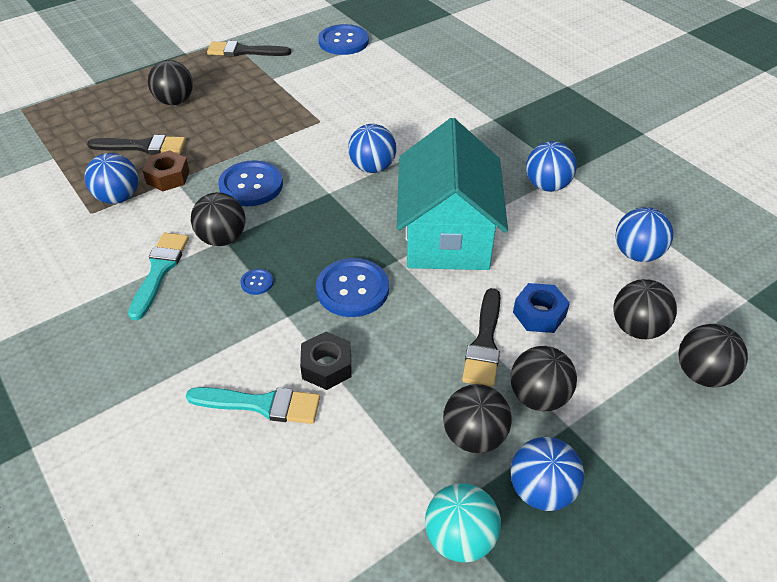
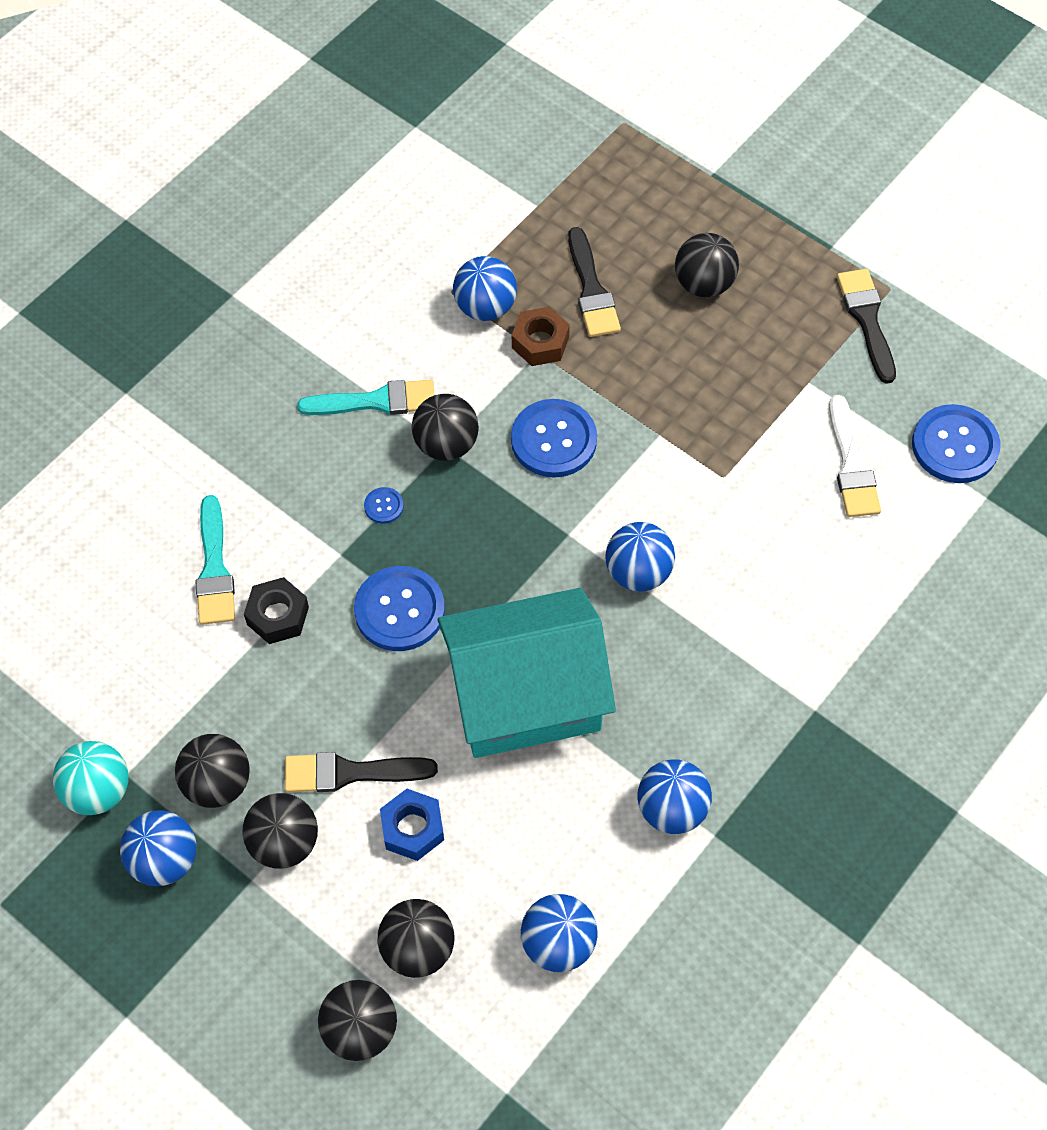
camera: 75 degrees right, 15 degrees up
none -> white brush [829,395,881,517]

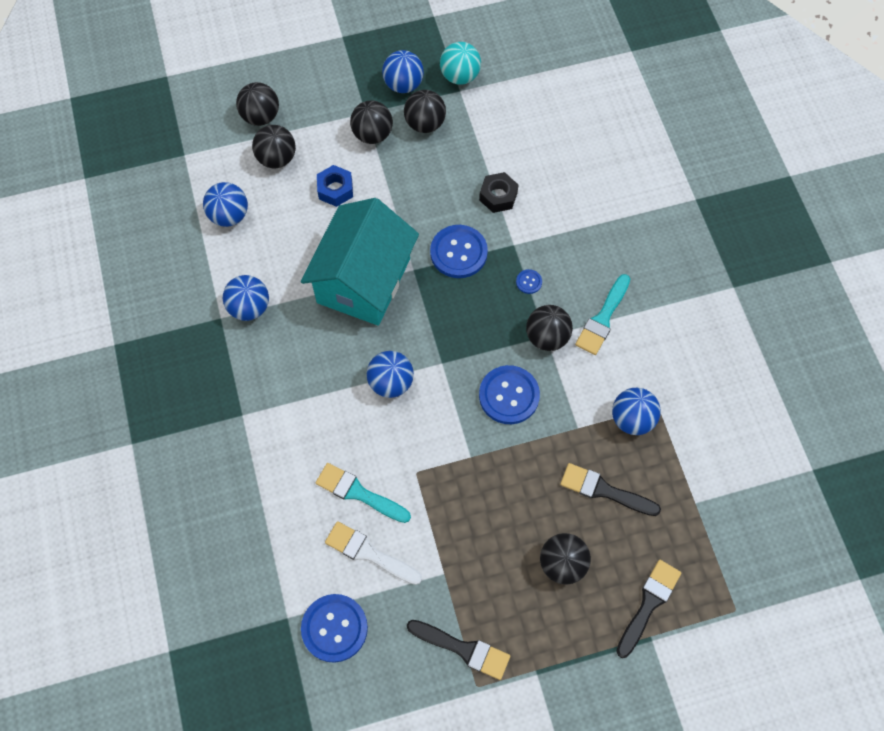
camera: 125 degrees right, 5 degrees up
turquoise brush [195,495,235,625] -> turquoise brush moved to [316,463,411,523]
black brush [285,752,438,792] -> black brush moved to [616,560,681,658]
brown nut [512,307,570,366] -> none

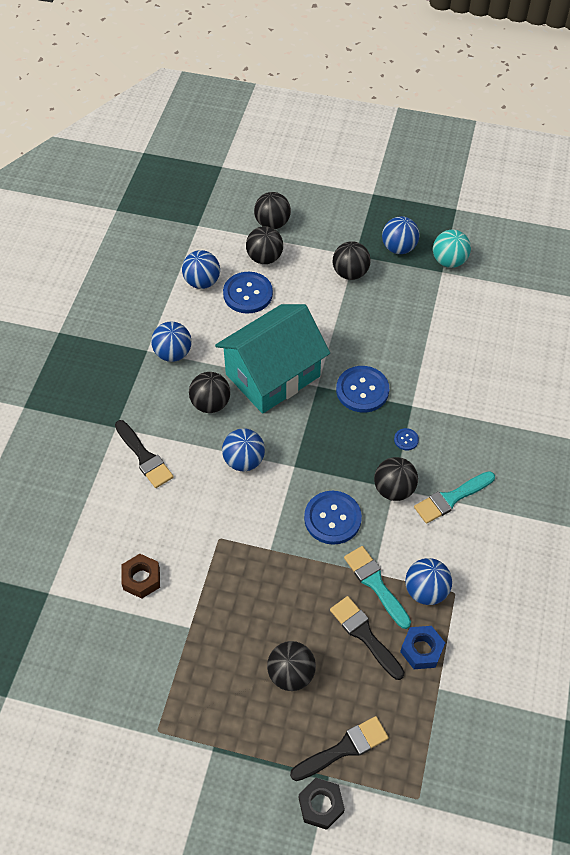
camera: 30 degrees right, 10 degrees down
blue button [301,594,368,663] -> blue button moved to [223,272,273,314]
turquoise brush [316,463,411,523] -> turquoise brush moved to [344,546,411,629]
blue nut [317,165,353,207] -> blue nut moved to [400,626,445,669]
white brush [325,521,422,585] -> brown nut [122,554,160,599]
black ball [404,90,446,133] -> black ball moved to [189,372,230,413]
black brush [407,620,510,680] -> black brush moved to [115,420,174,488]
black nut [479,172,518,213] -> black nut moved to [299,778,345,830]

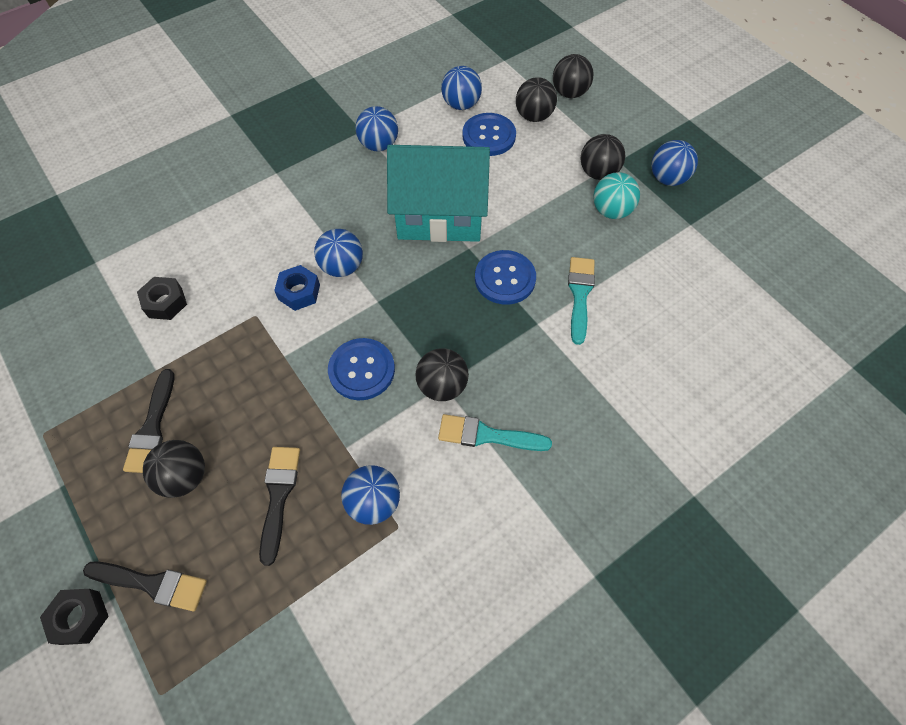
camera: 40 degrees right, 5 degrees up
black brush [115,420,174,488] -> black brush moved to [123,369,174,473]
brown nut [122,554,160,599] -> black nut [137,277,187,320]
black ball [189,372,230,413] -> none
turquoise brush [344,546,411,629] -> turquoise brush moved to [568,257,595,345]
blue button [394,428,419,451] -> none
blue nut [400,626,445,669] -> blue nut moved to [274,265,320,311]
turquoise ball [433,230,471,268] -> turquoise ball moved to [593,172,640,219]

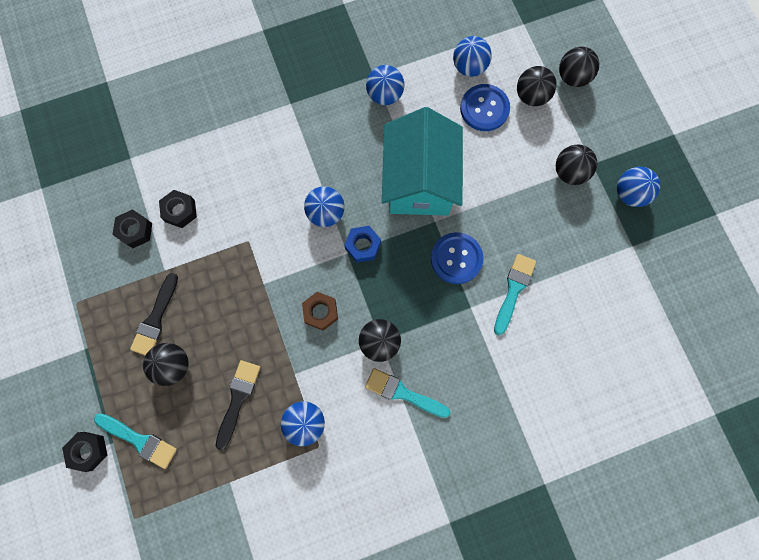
camera: 15 degrees right, 15 degrees up
black brush [83,561,207,611] -> turquoise brush [94,414,177,469]
blue nut [274,265,320,311] -> blue nut moved to [344,226,381,263]
blue button [328,338,395,400] -> brown nut [302,292,338,331]
turquoise house [387,145,490,242] -> turquoise house turned 75 degrees clockwise [382,107,463,216]
turquoise ball [593,172,640,219] -> none
none -> black nut [112,209,152,248]

